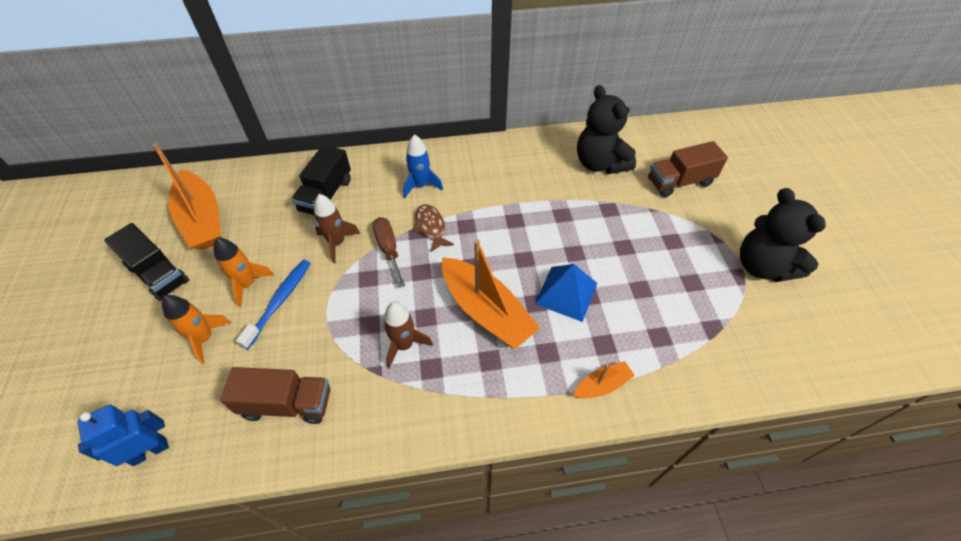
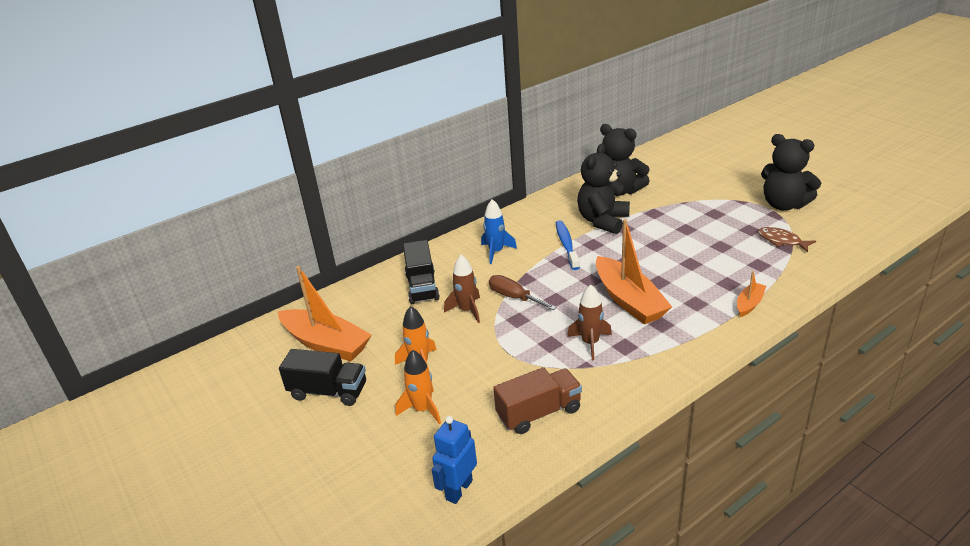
camera: 25 degrees left, 20 degrees down
blue toothbrush [236,260,311,349] -> blue toothbrush moved to [556,220,580,270]
brown fish [413,204,454,252] -> brown fish moved to [758,227,816,252]
orange boat [442,239,540,349] -> orange boat turned 45 degrees clockwise [596,219,672,324]
blue pyramid [535,264,597,322] -> none
brown truck [648,141,728,197] -> none
none -> black teddy bear [577,144,630,234]

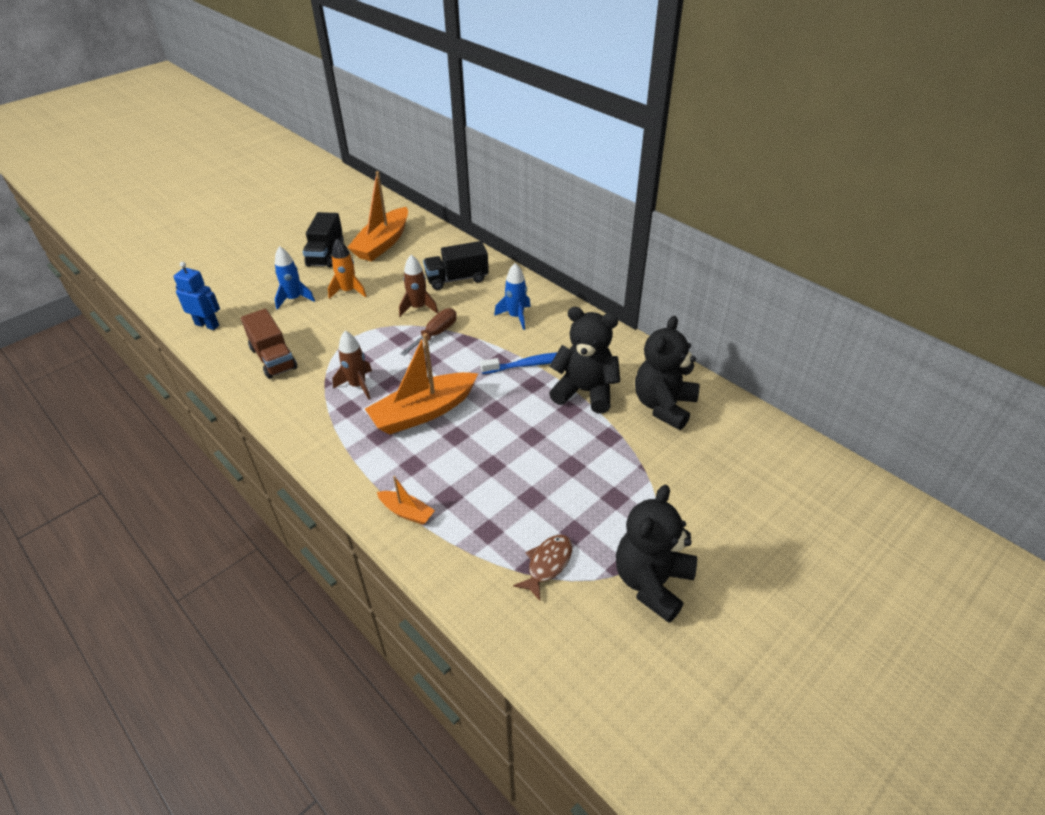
camera: 80 degrees right, 10 degrees up
orange rocket [395,350,441,424] -> blue rocket [275,246,315,310]

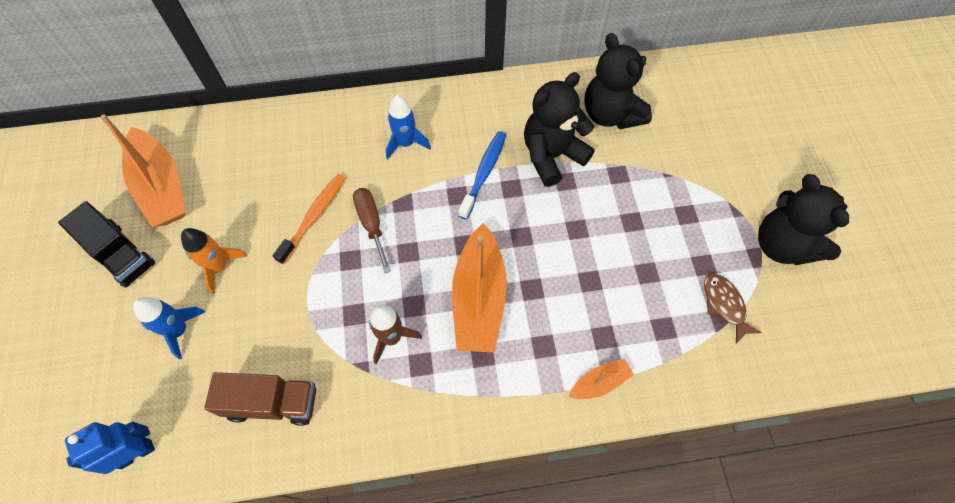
camera: 55 degrees left, 20 degrees up
brown rocket [399,255,438,317] -> orange toothbrush [273,174,346,265]
black truck [423,241,489,290] -> none

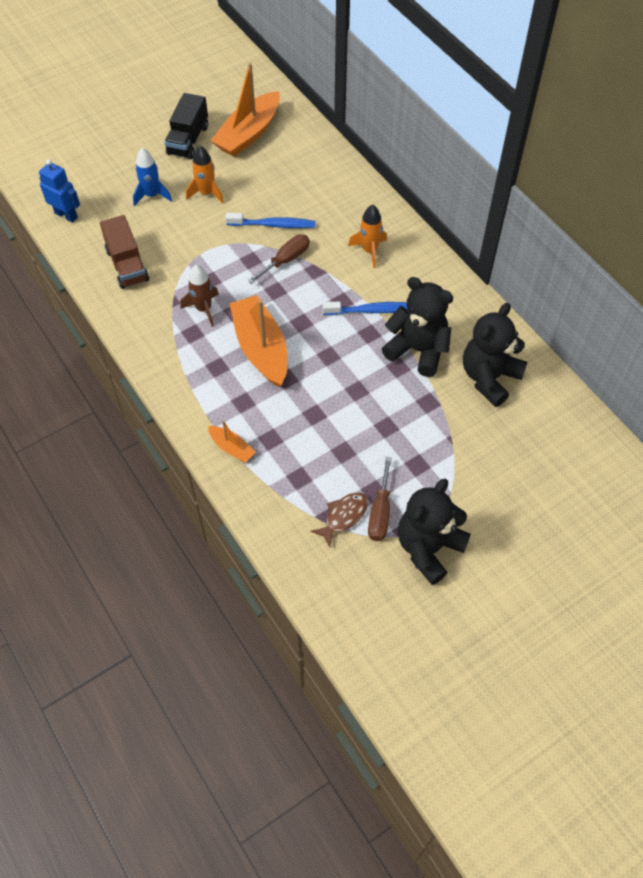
camera: 65 degrees right, 5 degrees down
orange toothbrush [273,174,346,265] -> blue toothbrush [225,213,316,228]
blue rocket [386,95,431,160] -> orange rocket [348,205,387,268]
orange boat [452,223,507,353] -> orange boat turned 90 degrees clockwise [229,295,287,387]
none -> brown screwdriver [368,457,392,541]

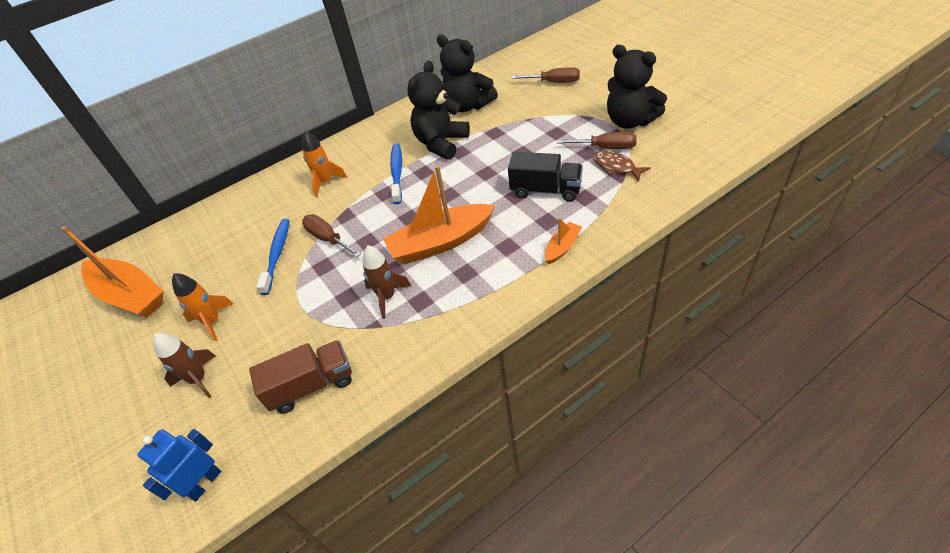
camera: 85 degrees left, 10 degrees down
blue rocket [133,148,172,206] -> brown rocket [153,333,216,398]
black truck [164,93,208,159] -> black truck moved to [508,152,583,202]
none -> brown screwdriver [511,67,580,83]

